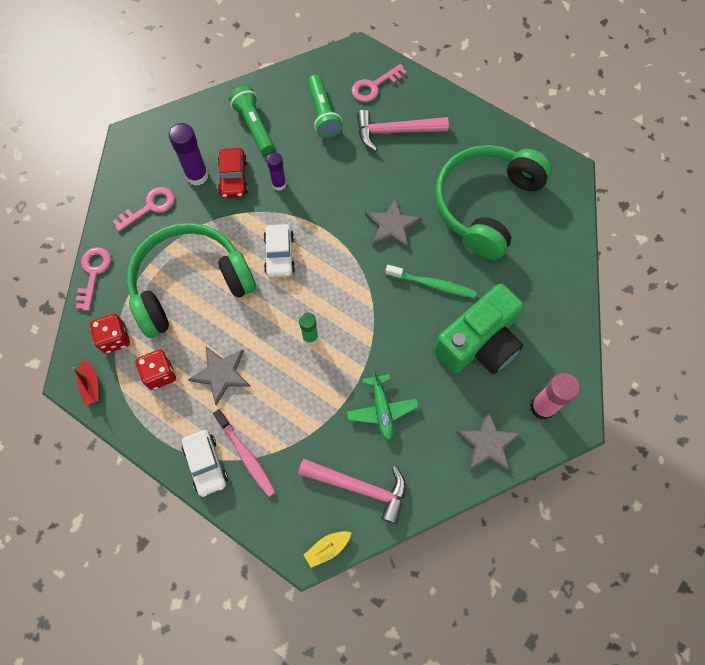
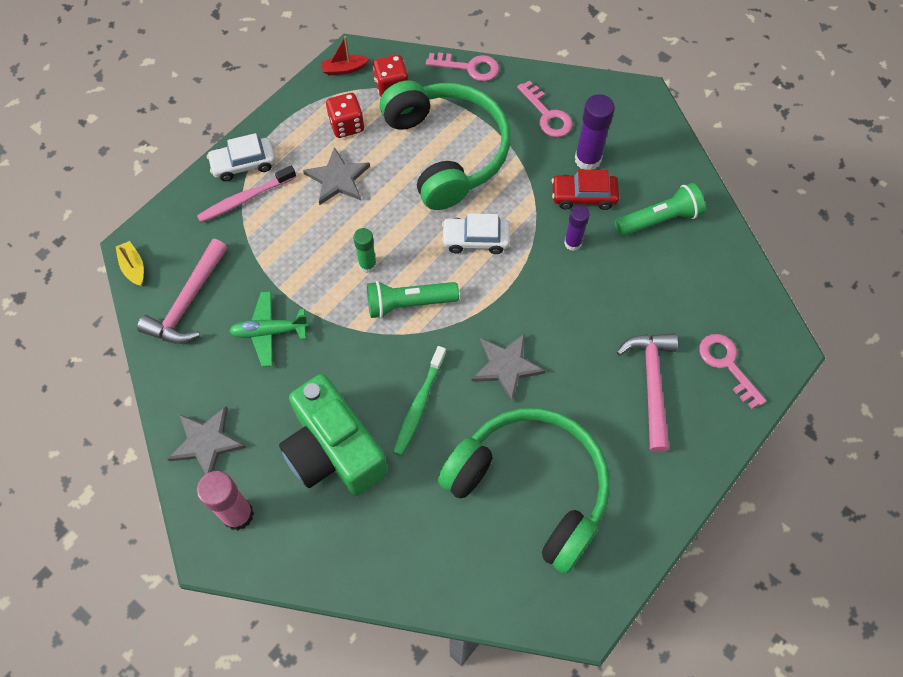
camera: 95 degrees right, 5 degrees down
green flashlight [308,75,343,138] -> green flashlight moved to [367,281,459,319]

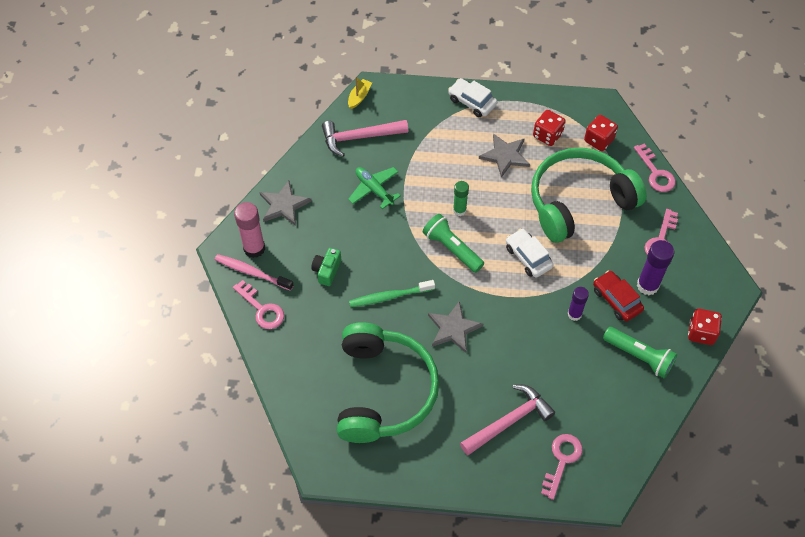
camera: 55 degrees right, 5 degrees down
pink toothbrush [197,165,296,222] -> pink toothbrush moved to [215,254,294,291]
green camera [279,374,388,496] -> green camera [311,248,341,286], size x0.43
red boat [321,36,370,75] -> none
green headphones [380,80,510,210] -> green headphones turned 150 degrees counterclockwise [531,147,647,243]
none -> pink key [233,280,284,329]
none -> red dice [688,309,722,345]

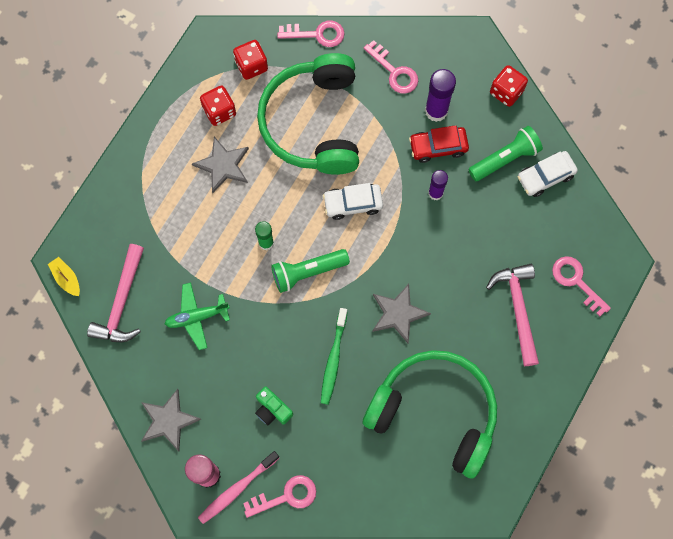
camera: 65 degrees left, 15 degrees up
white car [448,78,497,117] -> white car moved to [518,151,578,197]

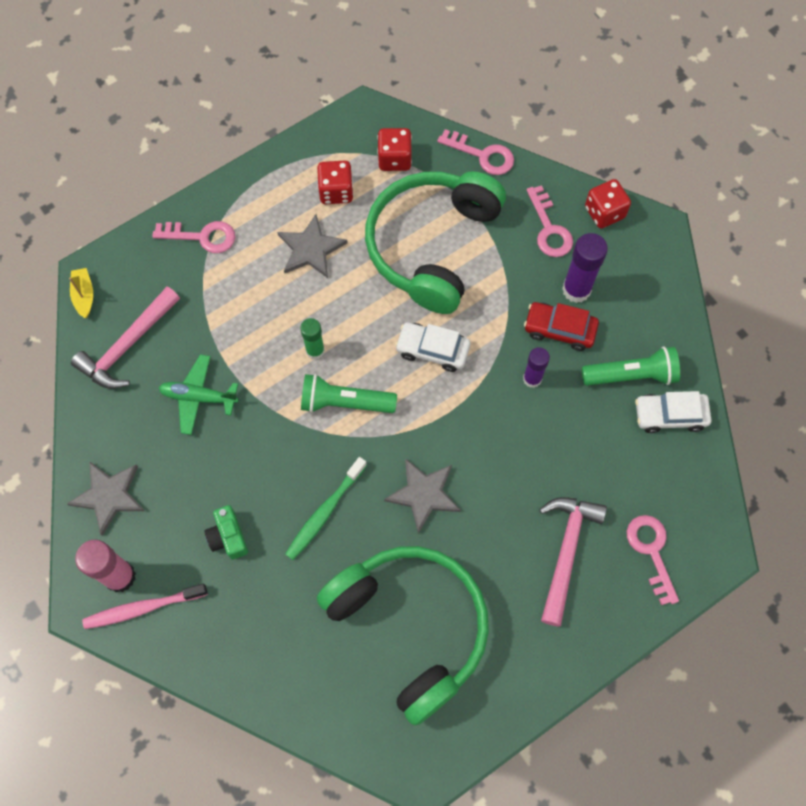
camera: 25 degrees right, 5 degrees down
pink key [243,475,316,518] -> pink key moved to [152,221,235,253]
red dice [490,65,528,107] -> red dice moved to [585,179,631,228]

